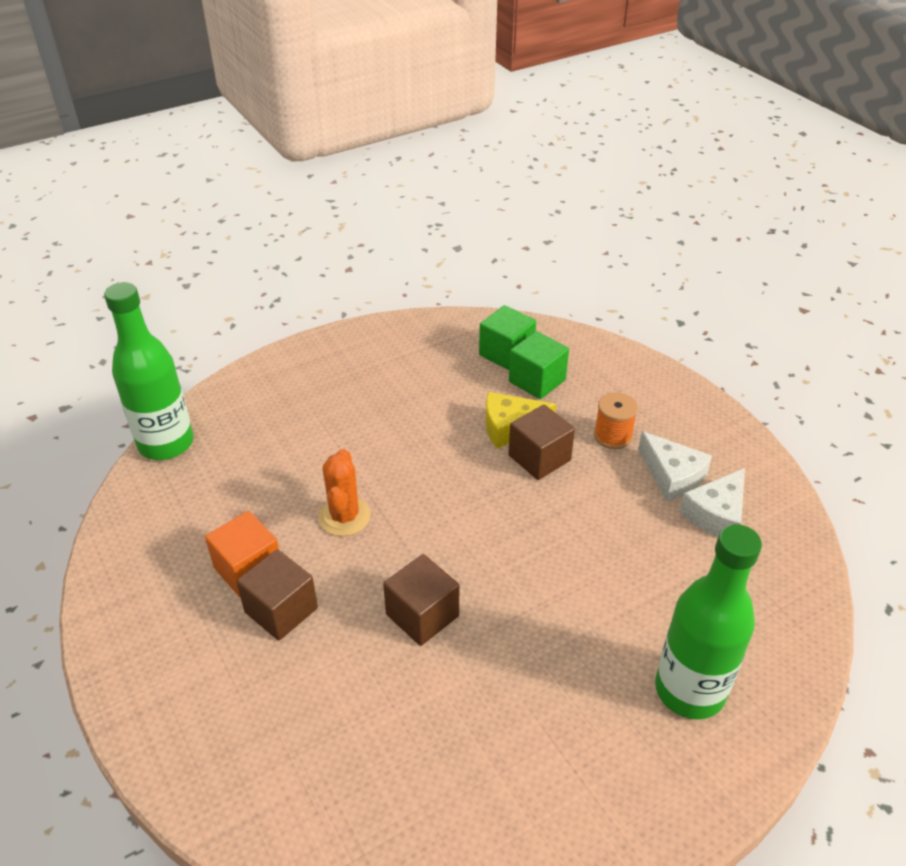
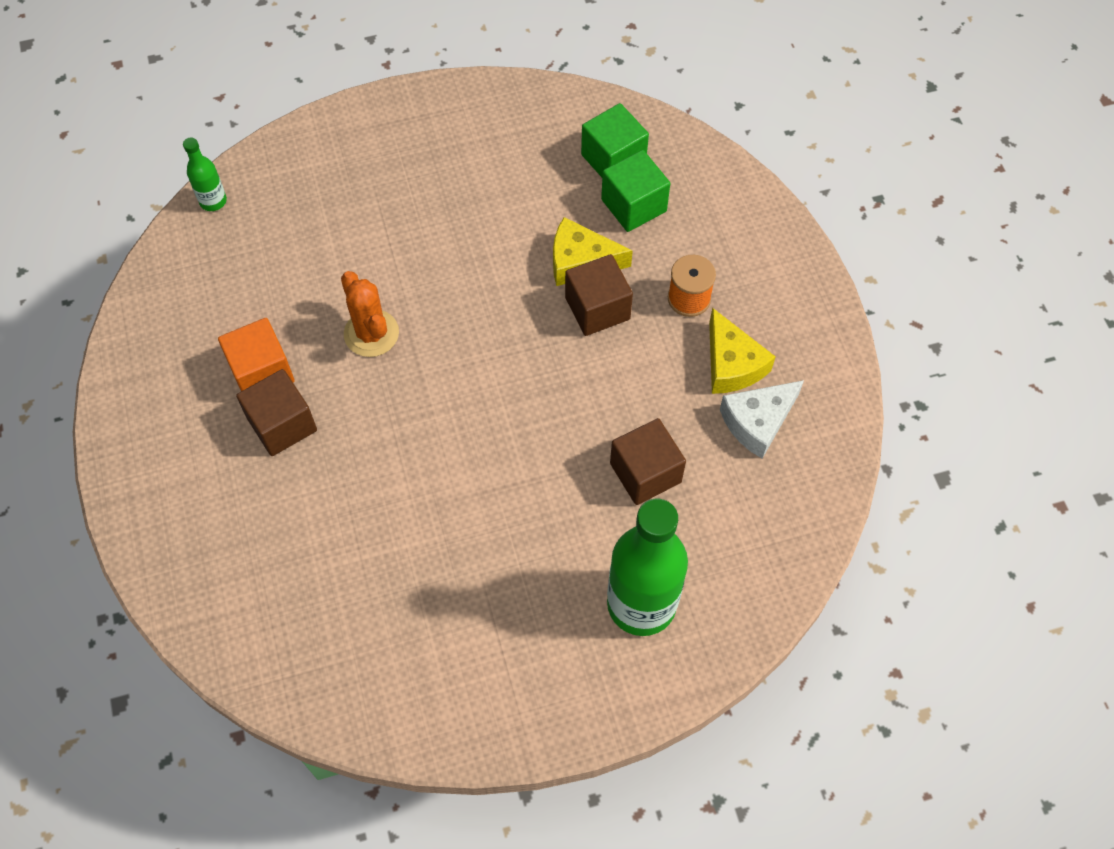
camera: 15 degrees right, 20 degrees up
green bottle [104,282,194,460] -> green bottle [183,137,227,211], size x0.46
orange cactus [318,449,371,536] -> orange cactus turned 45 degrees counterclockwise [341,271,399,357]
brown cube [383,554,459,646] -> brown cube moved to [610,418,686,505]
white cheese [638,431,712,501] -> yellow cheese [709,308,776,394]

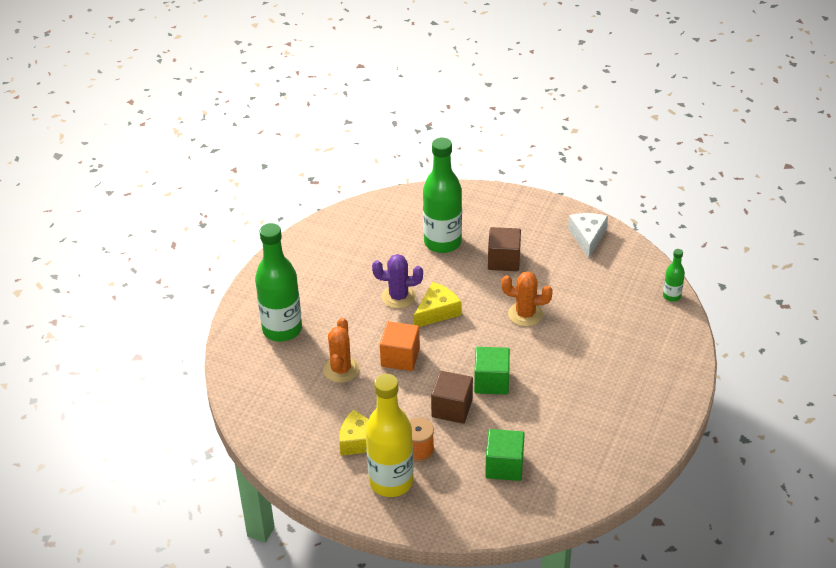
camera: 130 degrees right, 20 degrees down
orange cube [218,318,295,391] -> orange cube moved to [380,321,420,371]
yellow cheese [553,217,633,286] -> yellow cheese moved to [414,282,461,327]
green cube [581,103,649,177] -> green cube moved to [474,347,510,394]
brown cube [610,418,686,505] -> orange cactus [323,318,359,383]
white cheese [720,380,804,459] -> white cheese moved to [568,213,608,258]
none -> yellow bottle [366,374,414,497]
none -> purple cactus [372,254,423,309]
none -> green bottle [423,137,462,253]

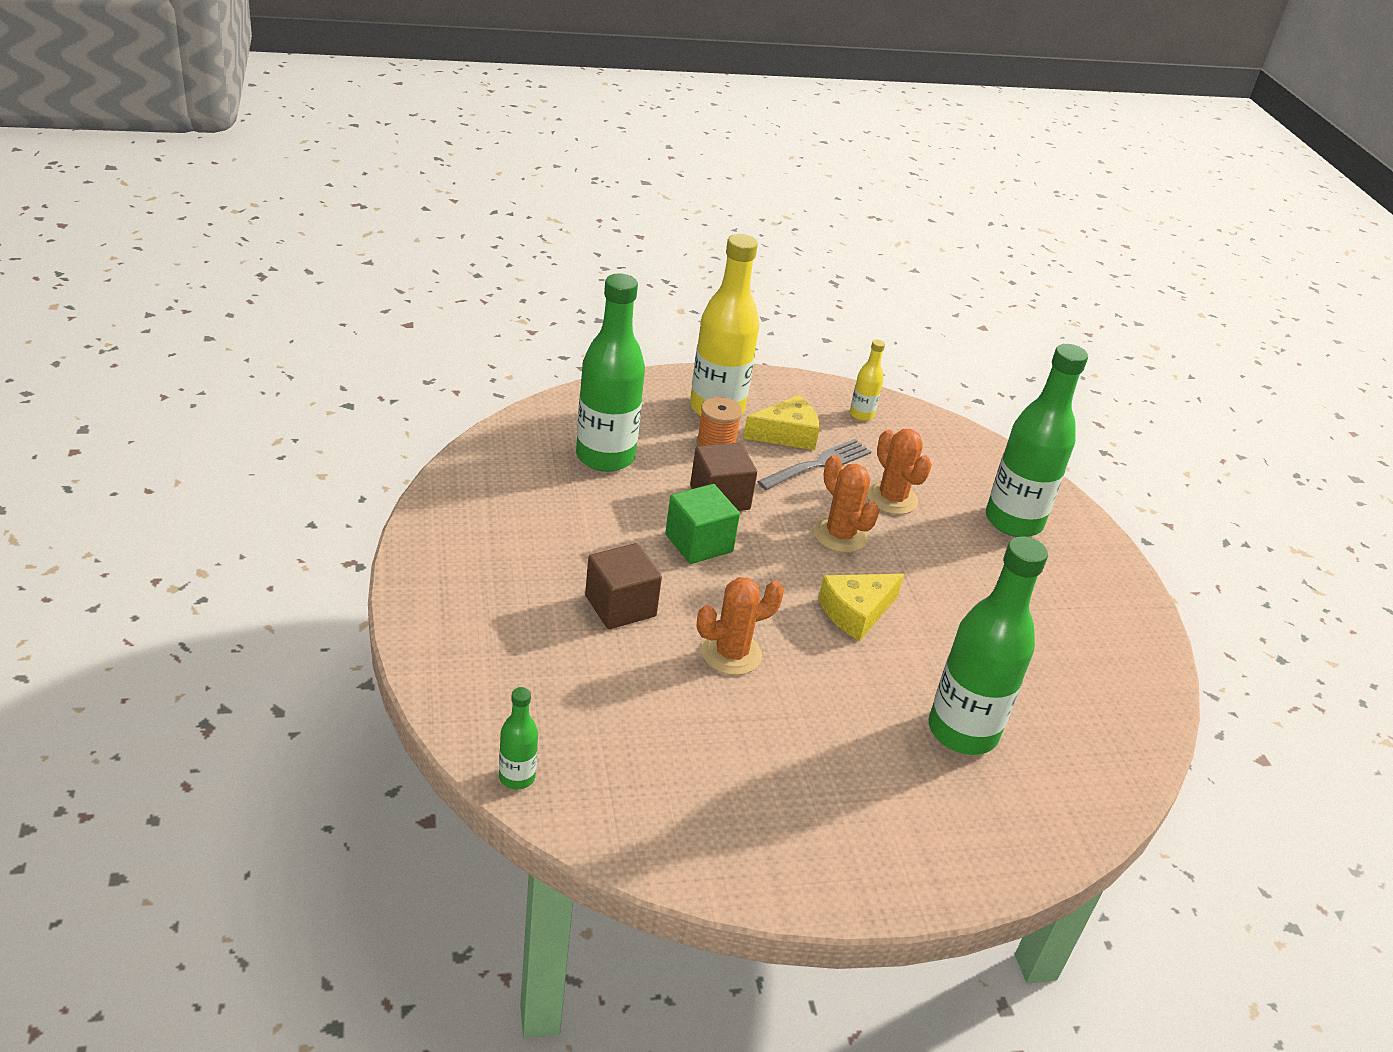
camera: 140 degrees right, 5 degrees down
purple cactus [372,254,423,309] -> none
orange cube [380,321,420,371] -> orange cactus [814,455,879,553]
yellow cheese [414,282,461,327] -> yellow cheese turned 45 degrees clockwise [818,574,904,641]
green cube [485,429,525,481] -> green bottle [576,274,645,472]
brown cube [488,227,521,271] -> brown cube moved to [585,543,662,629]
white cheese [568,213,608,258] -> none
none -> grey fork [757,439,872,490]
none -> yellow bottle [850,339,885,421]

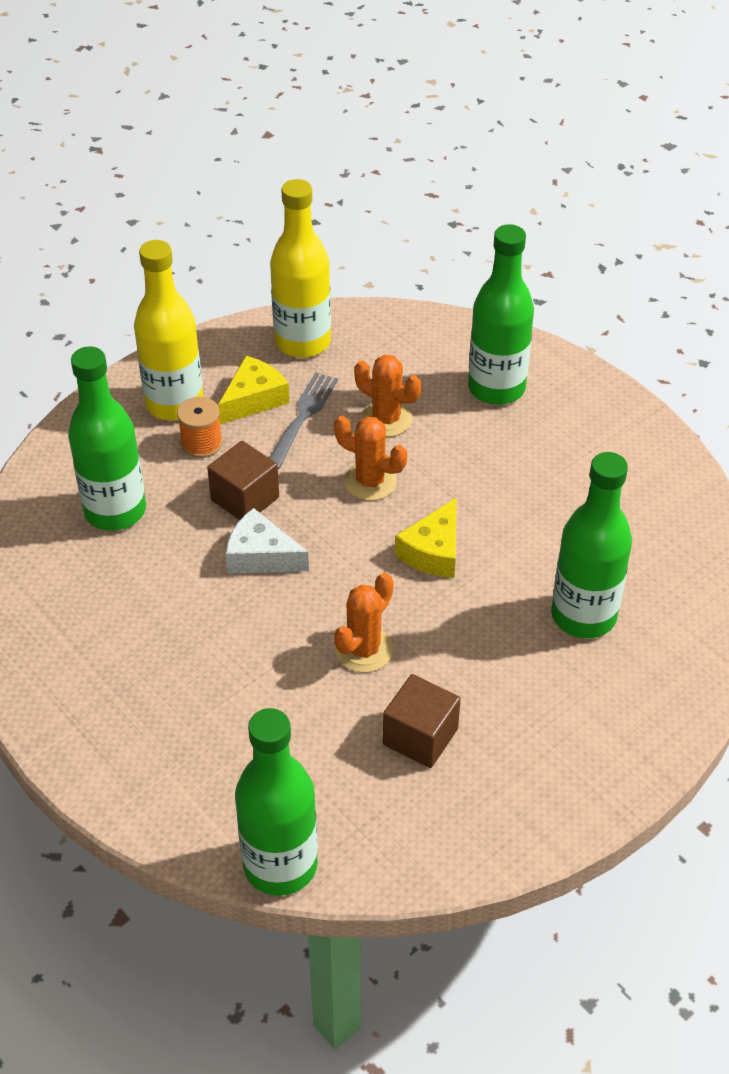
camera: 25 degrees left, 10 degrees up
green bottle [499,687,538,790] -> green bottle [235,708,318,896], size x2.17
brown cube [585,543,662,629] -> brown cube moved to [383,674,460,768]
green cube [665,484,740,564] -> white cheese [226,508,309,573]
yellow bottle [850,339,885,421] -> yellow bottle [270,179,331,358], size x2.17

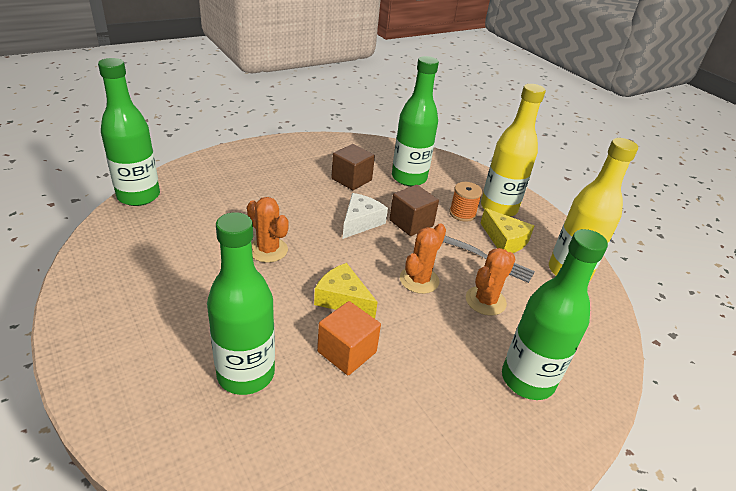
camera: 95 degrees right, 10 degrees down
brown cube [383,674,460,768] -> brown cube moved to [331,144,375,190]
none -> orange cube [317,301,381,375]

